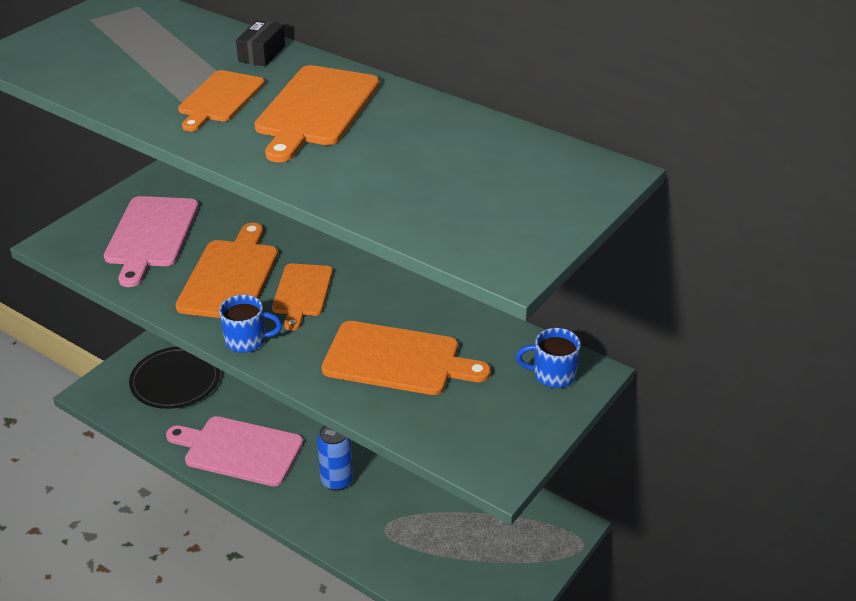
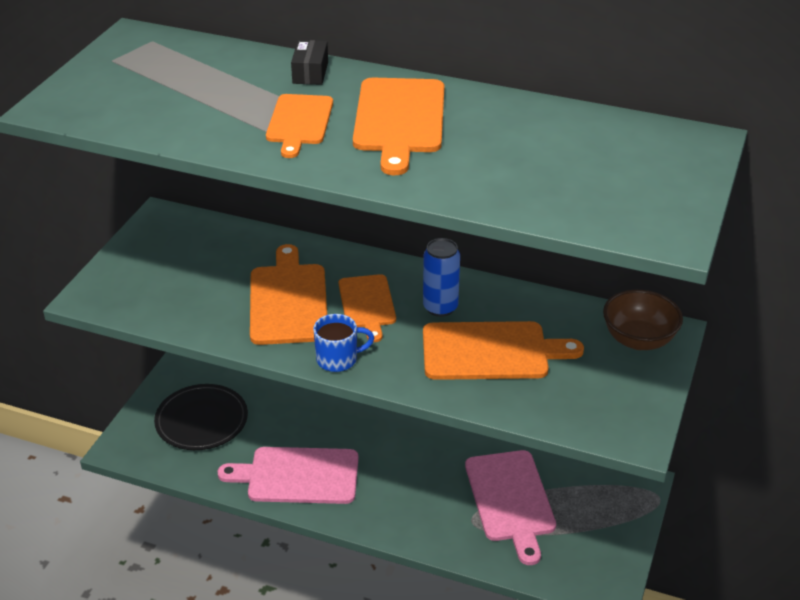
camera: 15 degrees left, 0 degrees up
pink cutting board [104,196,199,287] -> pink cutting board moved to [465,450,556,565]
blue can [317,426,353,491] -> blue can moved to [423,238,460,317]
blue mug [516,328,581,388] -> brown bowl [603,290,683,350]

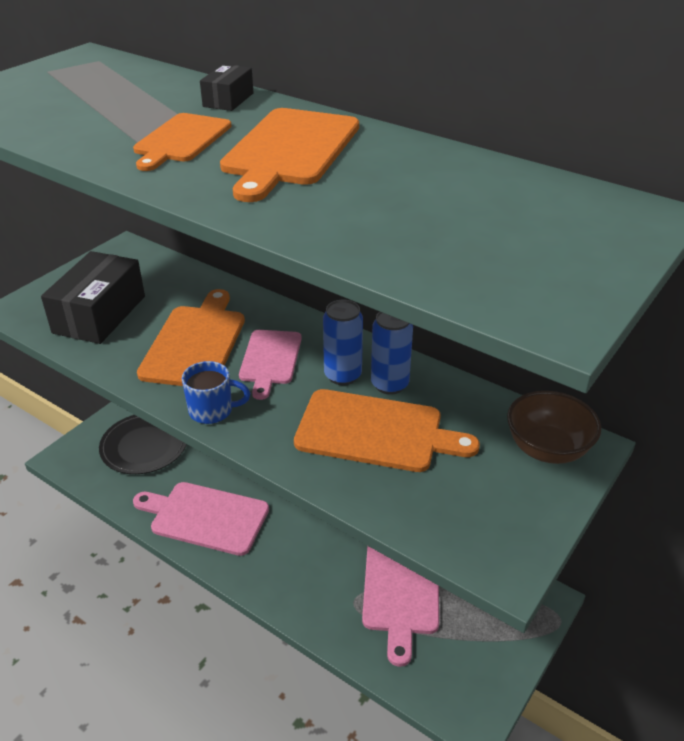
camera: 15 degrees right, 0 degrees up
orange cutting board [339,274,396,342] -> pink cutting board [239,330,302,400]
none -> black box [41,251,145,344]
none -> blue can [371,311,413,395]

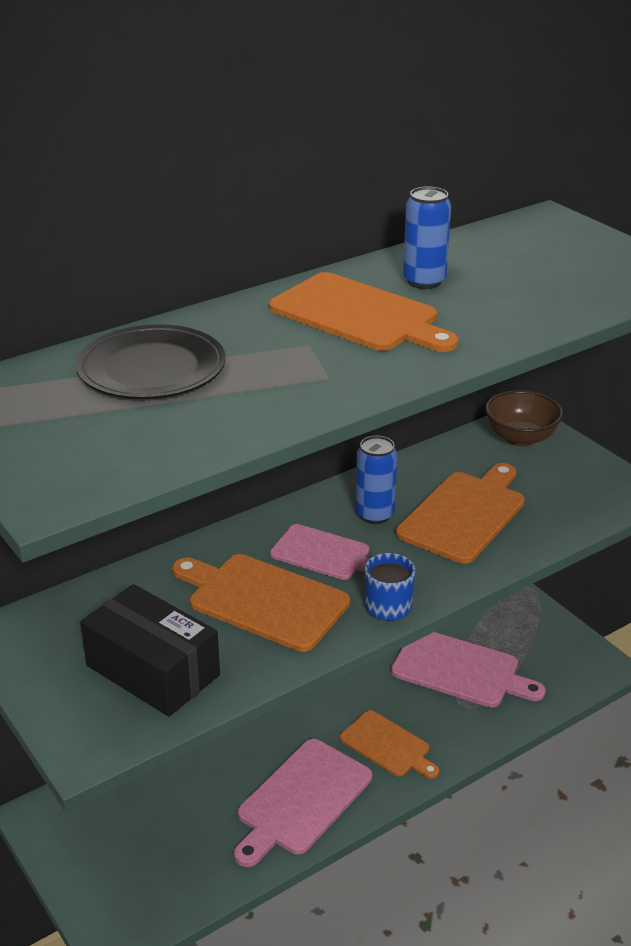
camera: 70 degrees left, 5 degrees down
black plate [99,415,186,474] -> black plate moved to [76,324,225,399]
orange cutting board [133,113,232,171] -> orange cutting board moved to [340,710,439,779]
black box [200,64,254,111] -> none
blue can [371,311,413,395] -> blue can moved to [403,186,451,289]

